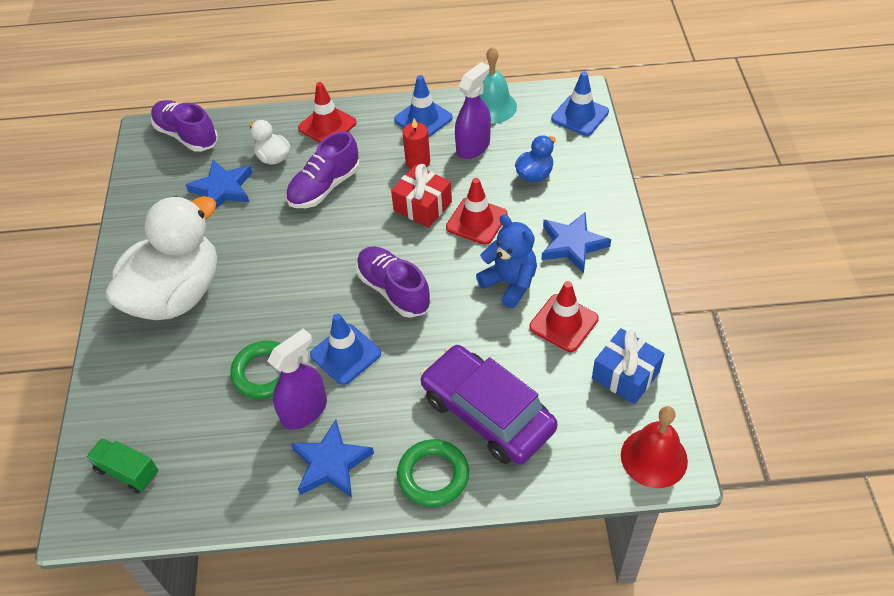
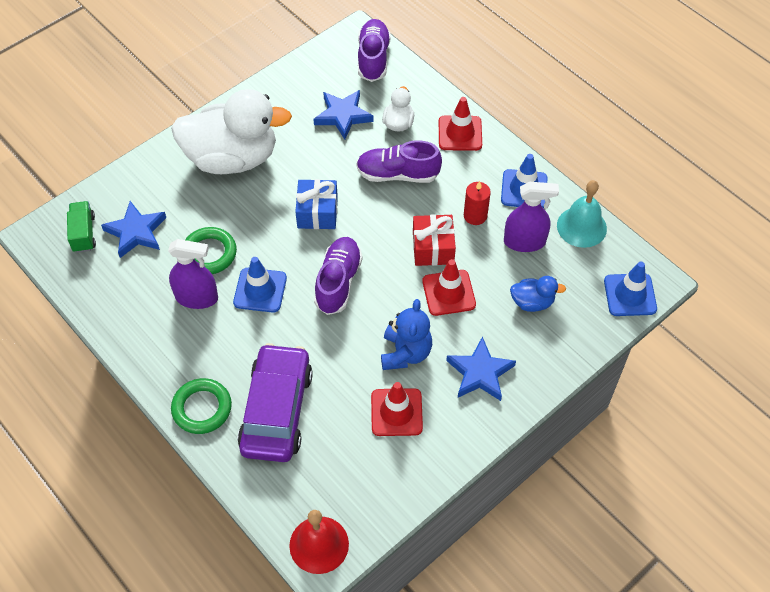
camera: 50 degrees right, 5 degrees up
blue star [291,420,374,498] -> blue star moved to [101,201,166,258]
blue gift [592,328,665,404] -> blue gift moved to [295,179,338,229]

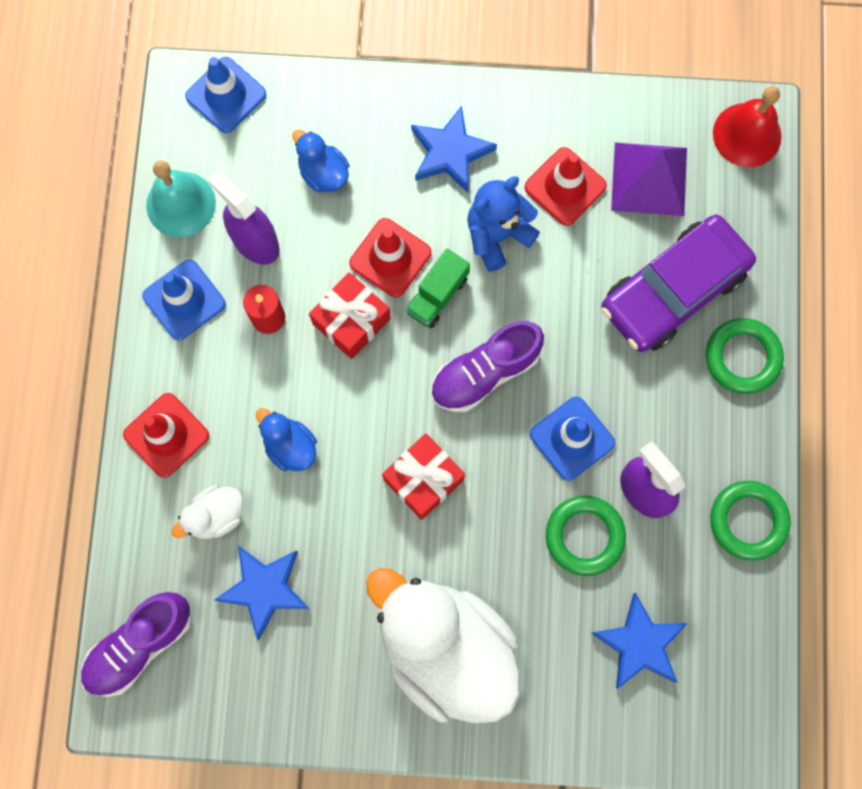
camera: 135 degrees left, 20 degrees up
green truck [67,201,96,253] -> green truck moved to [405,249,470,328]
blue gift [295,179,338,229] -> red gift [382,433,465,520]
purple shoe [356,140,442,183] -> blue duck [256,408,317,472]
none -> purple pyramid [611,142,687,216]
none -> green ring [710,481,791,561]

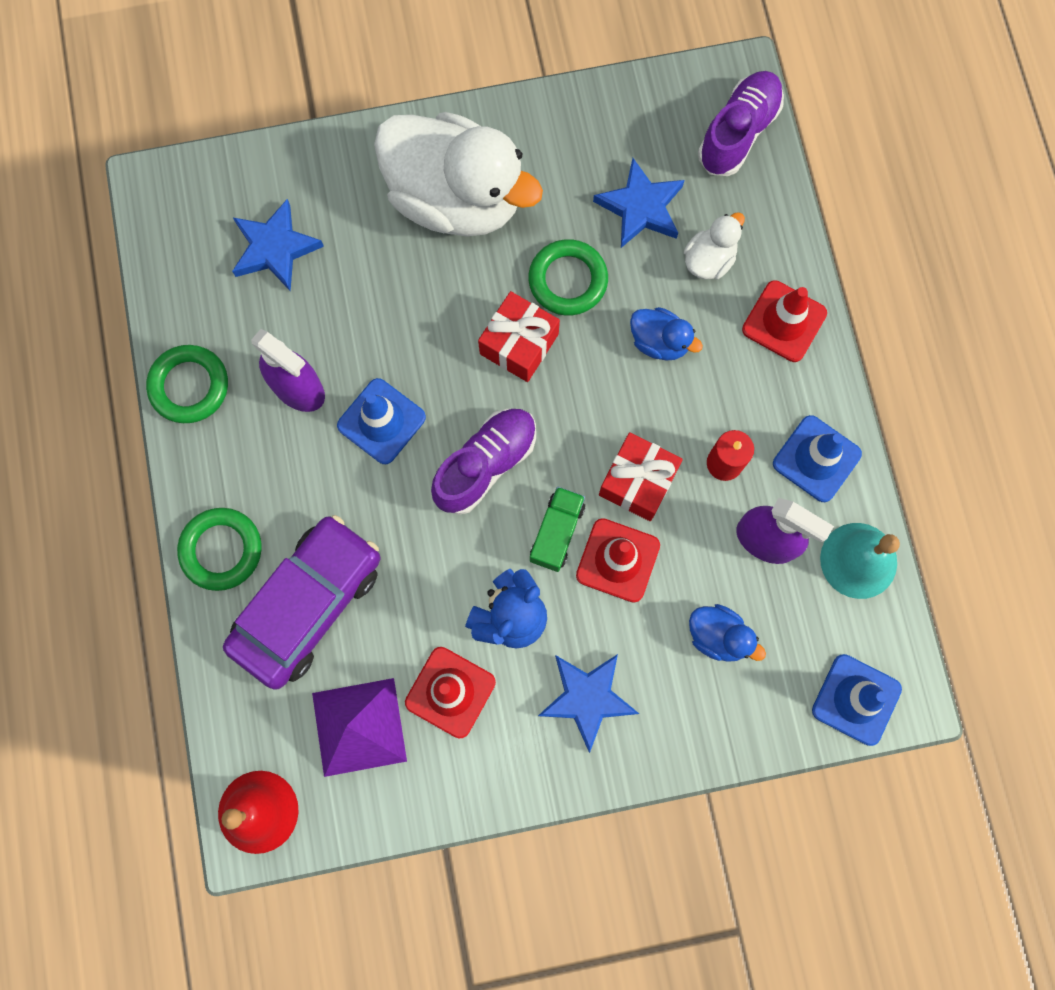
camera: 165 degrees right, 0 degrees up
green ring [546,496,626,576] -> green ring moved to [528,239,608,316]

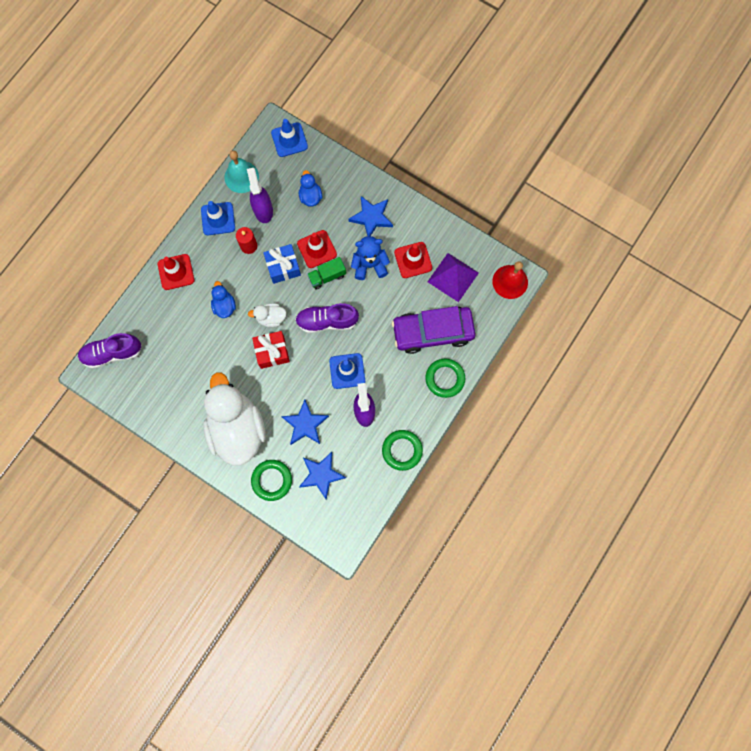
camera: 135 degrees left, 0 degrees up
green ring [528,239,608,316] -> green ring moved to [251,460,292,501]
blue star [593,158,685,248] -> blue star moved to [281,400,329,445]
red gift [599,432,683,521] -> blue gift [263,244,301,284]
white duck [684,212,745,279] -> white duck moved to [248,303,286,327]

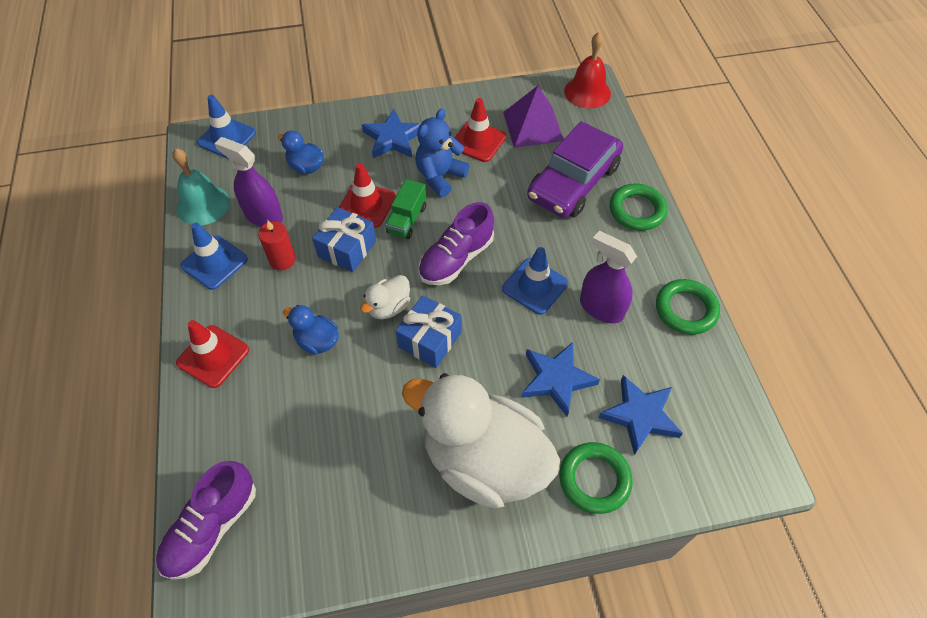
camera: 45 degrees left, 20 degrees down
red gift [252,331,290,369] -> blue gift [396,295,462,368]

